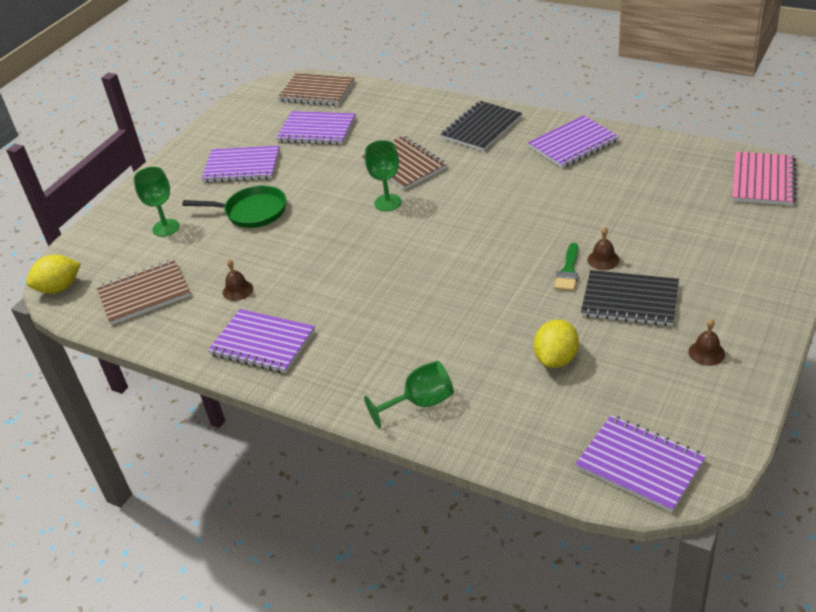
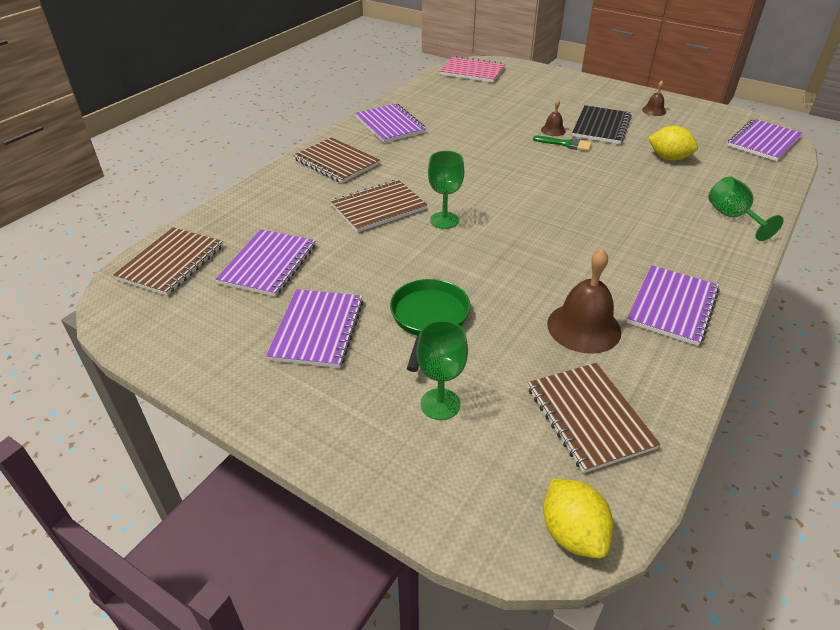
camera: 90 degrees left, 0 degrees up
brown bell [223,259,253,301] -> brown bell [547,249,622,354], size x1.97
black notebook [441,101,522,151] -> brown notebook [293,137,380,183]

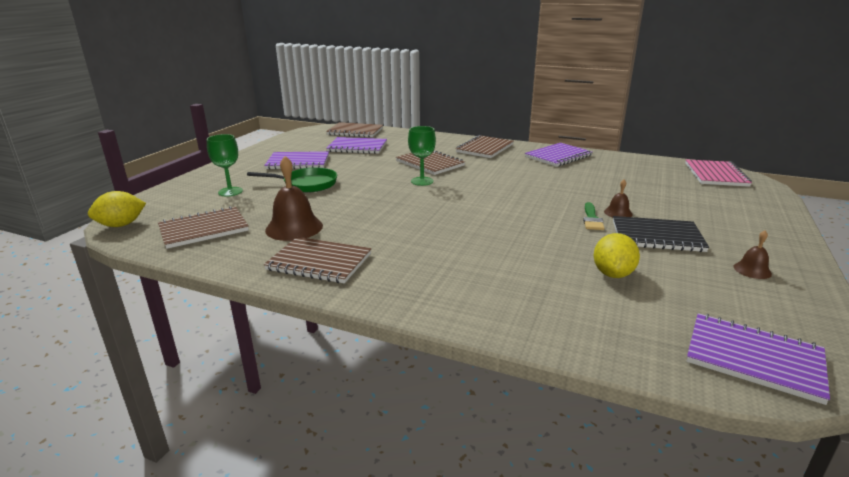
camera: 80 degrees right, 15 degrees down
purple notebook [627,265,720,346] -> brown notebook [264,237,371,283]
green goblet [708,177,784,241] -> none

